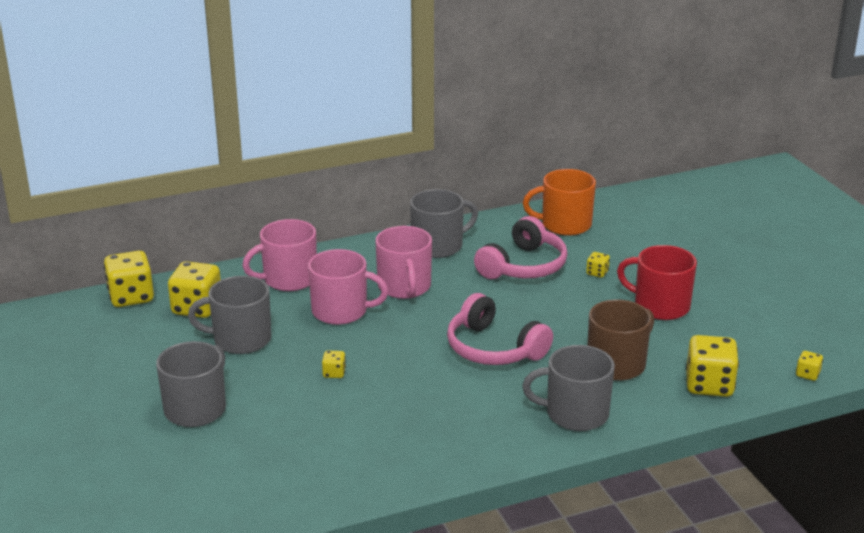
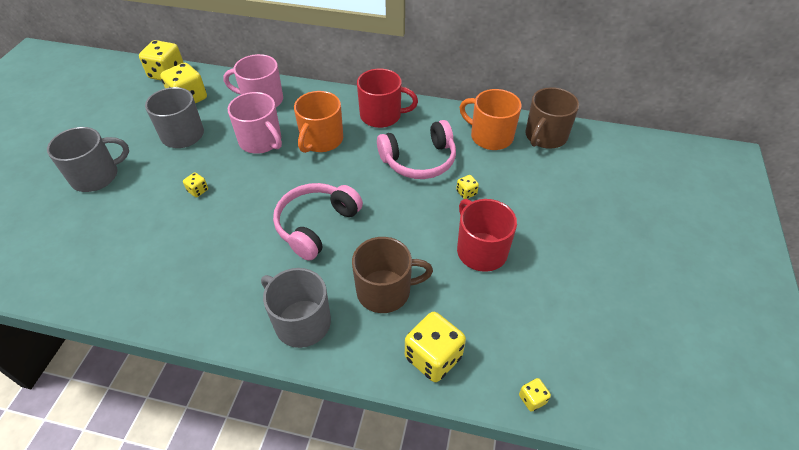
camera: 35 degrees right, 20 degrees up
pink mug [375,226,432,299] -> orange mug [294,91,343,153]
grey mug [410,189,478,258] -> red mug [357,69,418,128]
pink headphones [447,293,553,365] -> pink headphones turned 45 degrees clockwise [273,183,363,261]
none -> brown mug [525,87,579,149]

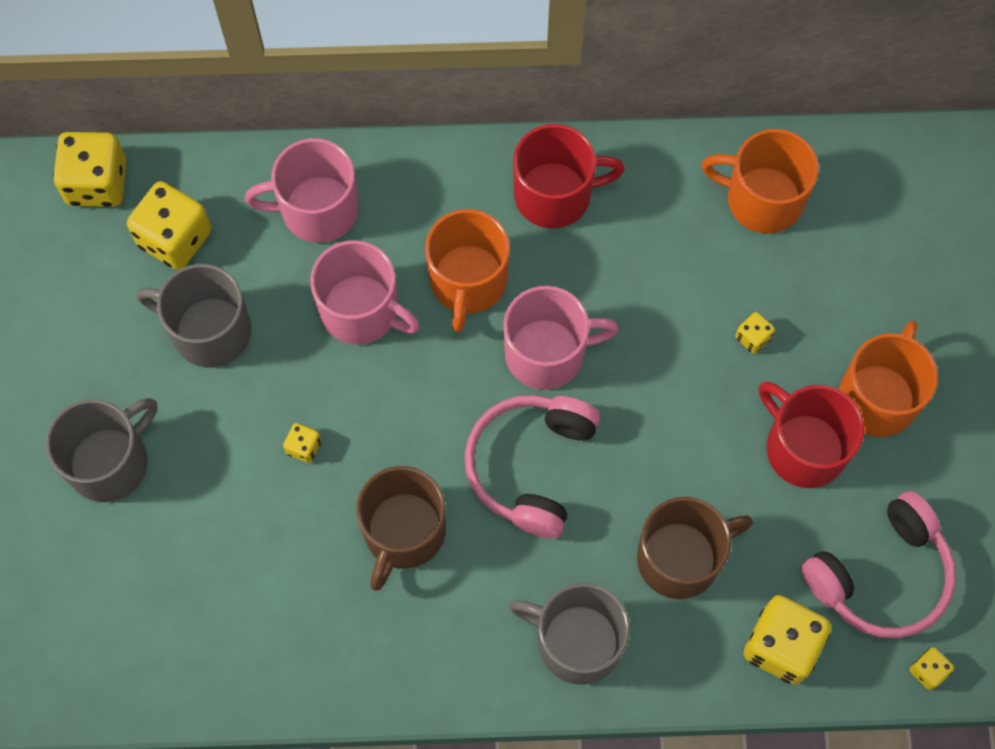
camera: 15 degrees left, 20 degrees up
pink headphones [377,120,456,179] -> pink headphones moved to [801,491,956,639]
brown mug [525,87,579,149] -> brown mug moved to [356,466,446,591]
none -> pink mug [503,286,619,390]
none -> orange mug [839,321,938,437]

